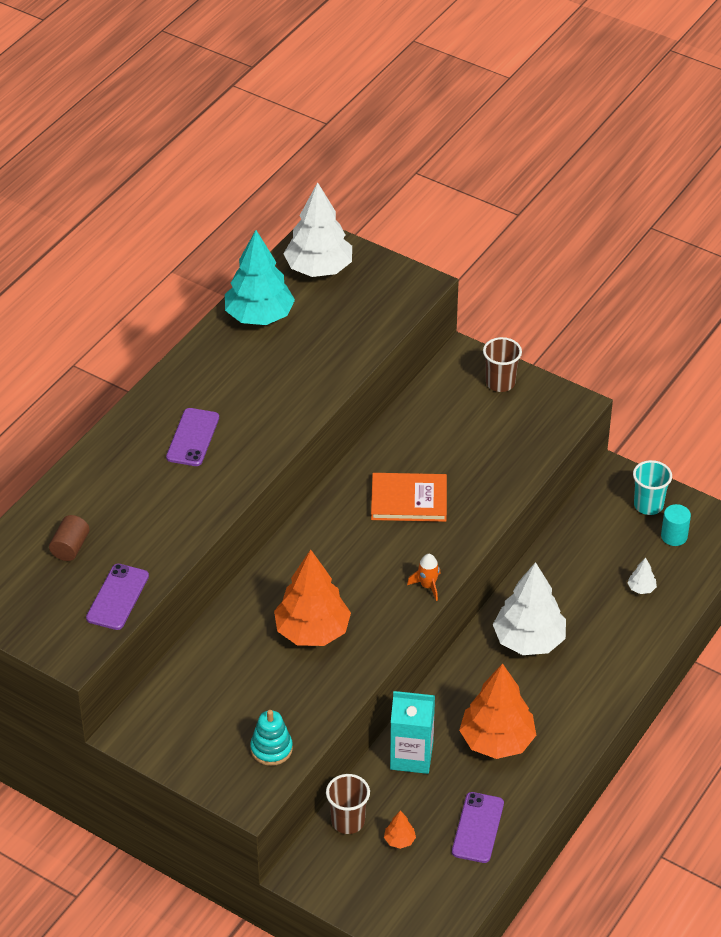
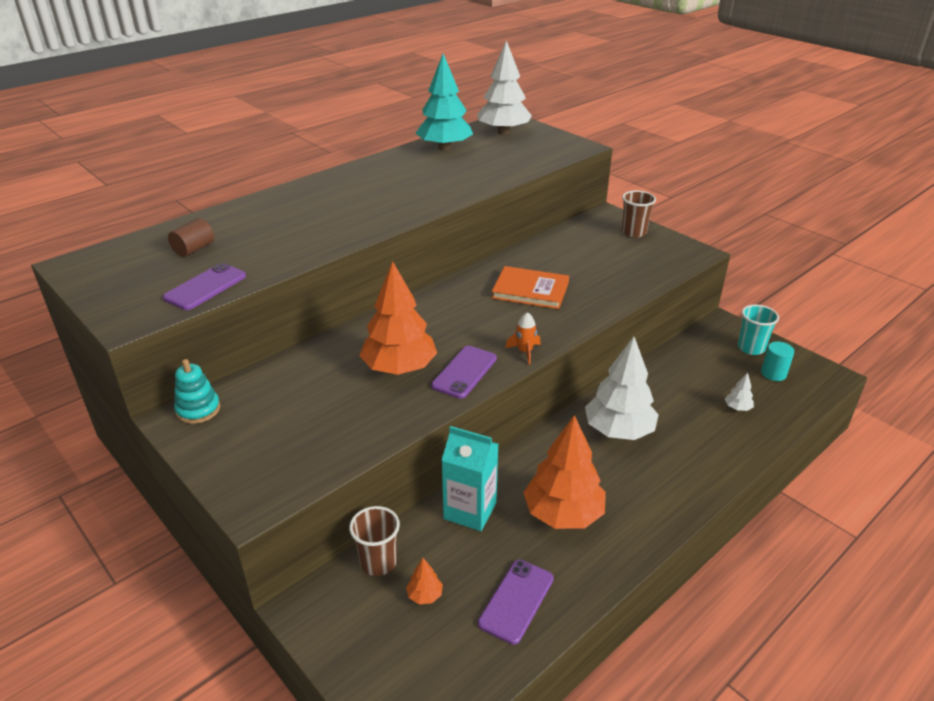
camera: 15 degrees right, 10 degrees down
purple phone [166,408,219,466] -> purple phone moved to [431,346,497,399]
turquoise stacking toy [250,710,293,766] -> turquoise stacking toy moved to [174,359,220,424]

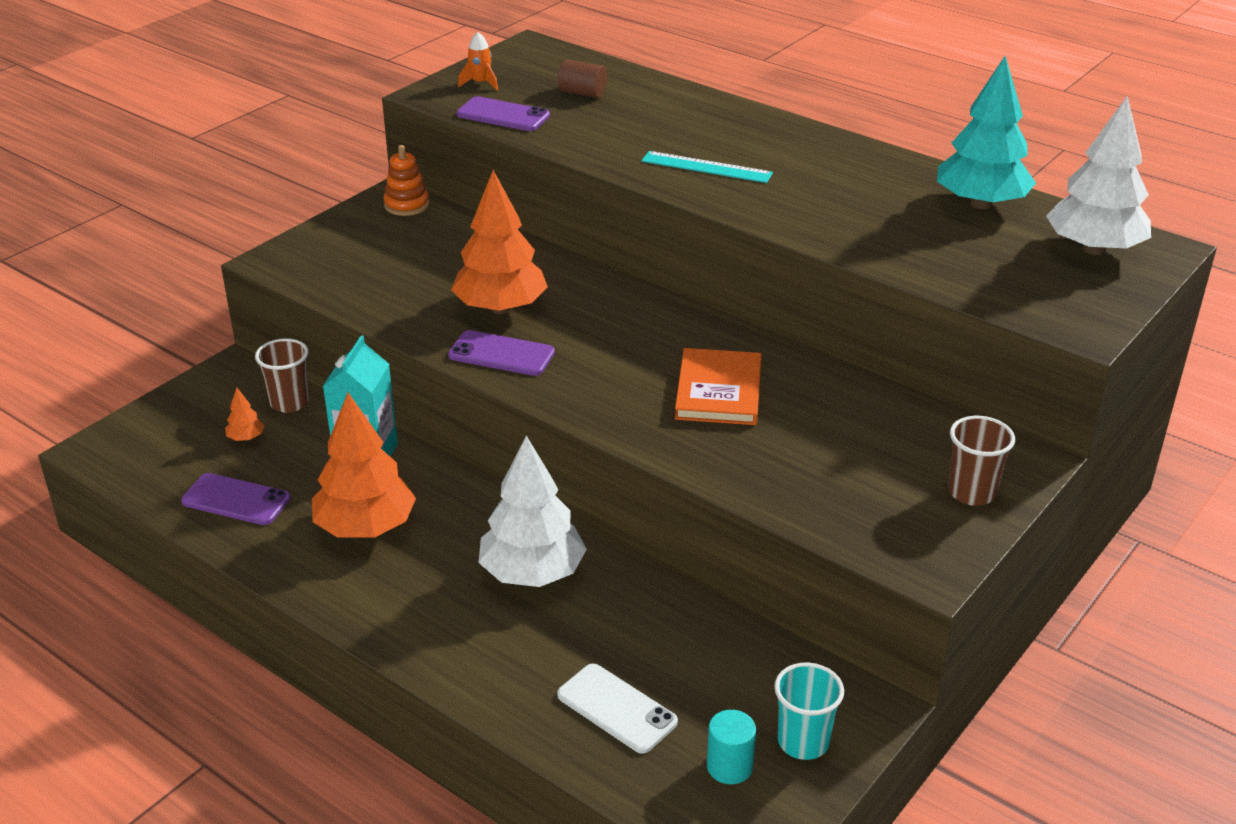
camera: 80 degrees right, 0 degrees up
turquoise stacking toy [174,359,220,424] -> orange stacking toy [384,145,430,216]
orange rocket [505,312,541,364] -> orange rocket moved to [458,32,498,90]
white tree [725,372,754,411] -> white phone [557,663,678,754]
none -> turquoise ruler [642,151,773,183]

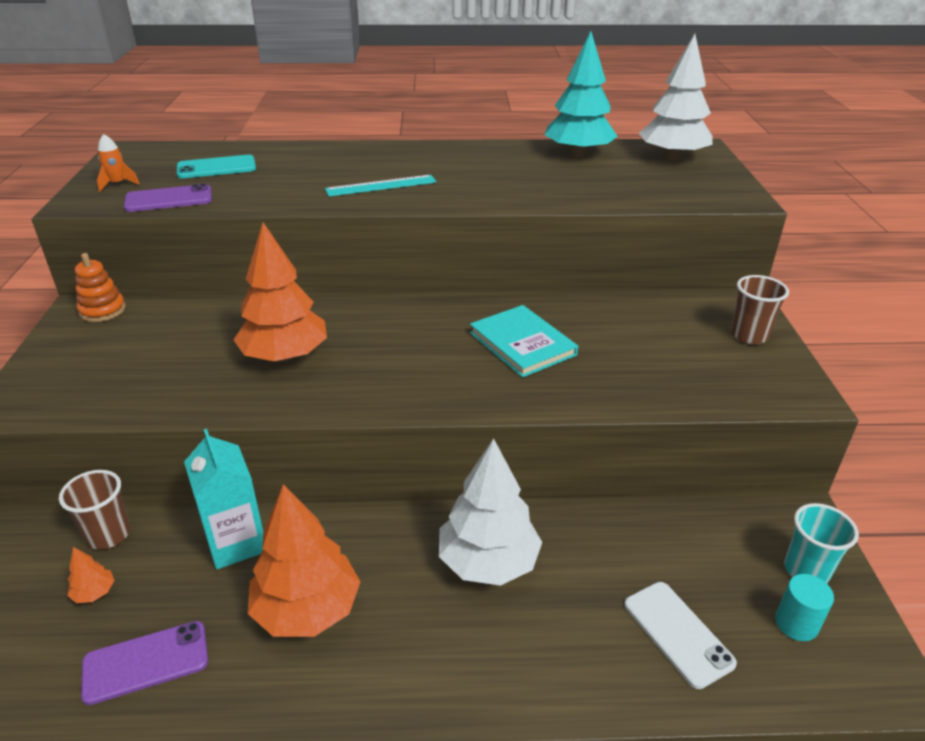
camera: 40 degrees left, 0 degrees up
purple phone [448,330,555,376] -> none
white phone [557,663,678,754] -> white phone turned 60 degrees clockwise [624,582,737,689]
brown cylinder [558,59,607,98] -> turquoise phone [177,155,256,178]
orange book [675,348,762,425] -> turquoise book [470,305,578,378]

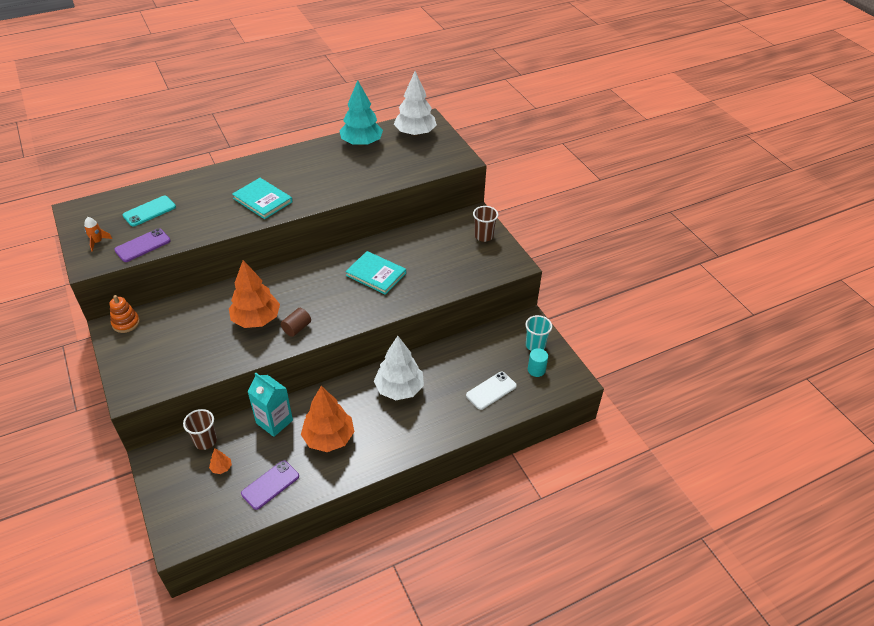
camera: 25 degrees left, 10 degrees up
turquoise ruler [325,175,437,197] -> turquoise book [232,178,293,219]
white phone [624,582,737,689] -> white phone turned 75 degrees counterclockwise [466,372,517,410]
none -> brown cylinder [281,308,311,337]

